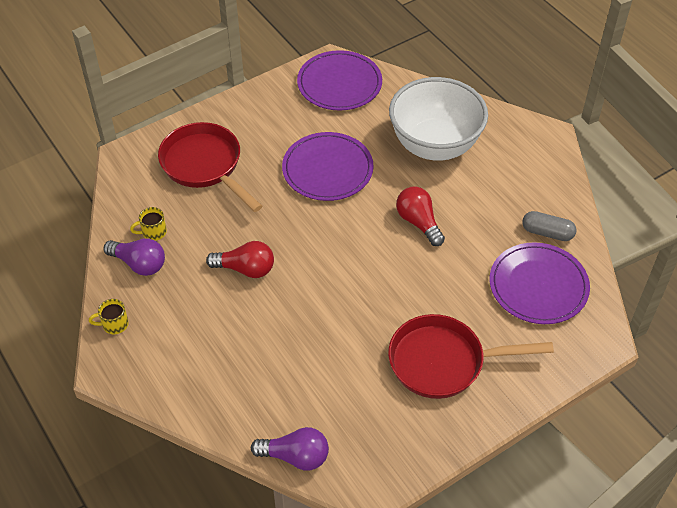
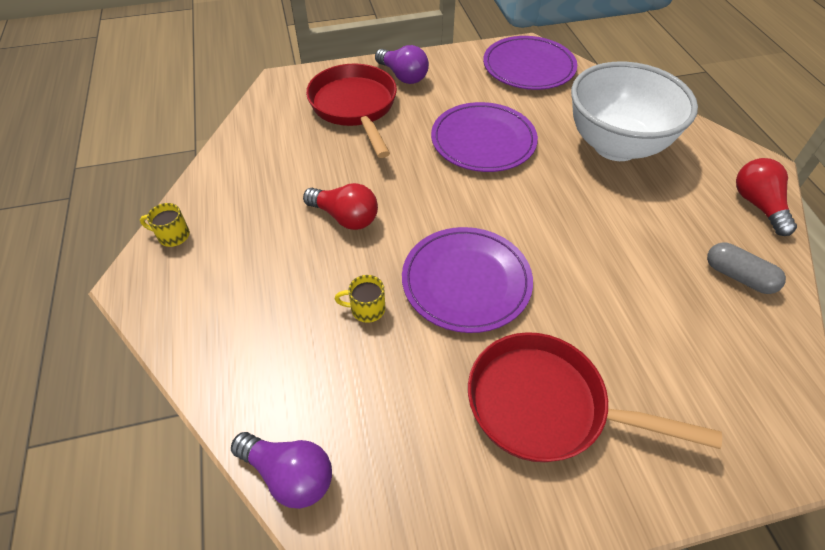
camera: 20 degrees right, 0 degrees up
purple light bulb [104,238,165,276] -> purple light bulb moved to [375,45,429,84]
yellow mug [130,207,167,241] -> yellow mug moved to [335,275,385,323]
red light bulb [396,187,445,246] -> red light bulb moved to [736,158,797,236]
purple plate [490,242,590,324] -> purple plate moved to [402,227,533,333]

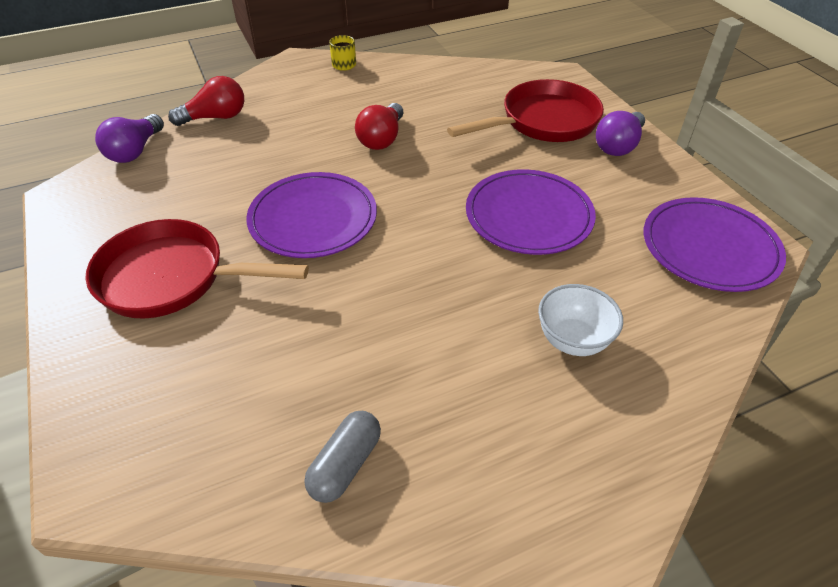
camera: 80 degrees right, 5 degrees down
yellow mug [335,275,385,323] -> none
red pan [468,332,722,462] -> red pan turned 90 degrees counterclockwise [85,219,309,319]
white bowl [571,61,698,161] -> white bowl [538,284,623,356], size x0.49
red light bulb [736,158,797,236] -> red light bulb moved to [168,76,244,126]

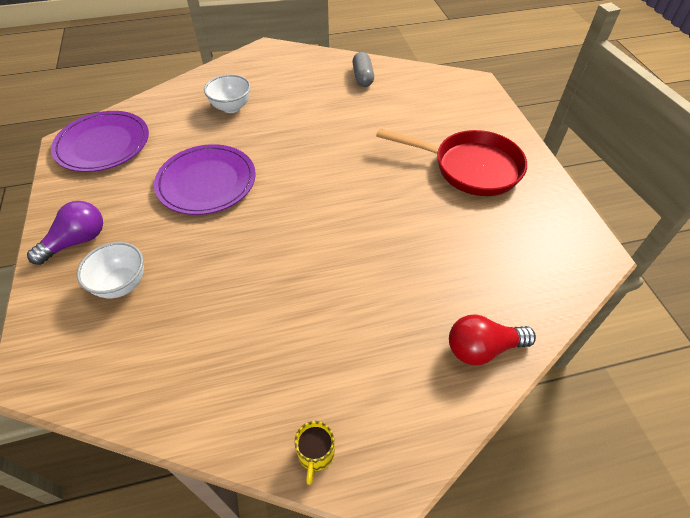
camera: 170 degrees left, 5 degrees up
purple light bulb [95,114,164,163] -> none
purple plate [246,172,377,258] -> none
grey capsule [304,411,381,503] -> grey capsule turned 45 degrees counterclockwise [352,52,374,87]
red light bulb [355,103,403,150] -> none
red pan [447,79,604,142] -> white bowl [77,242,144,298]

